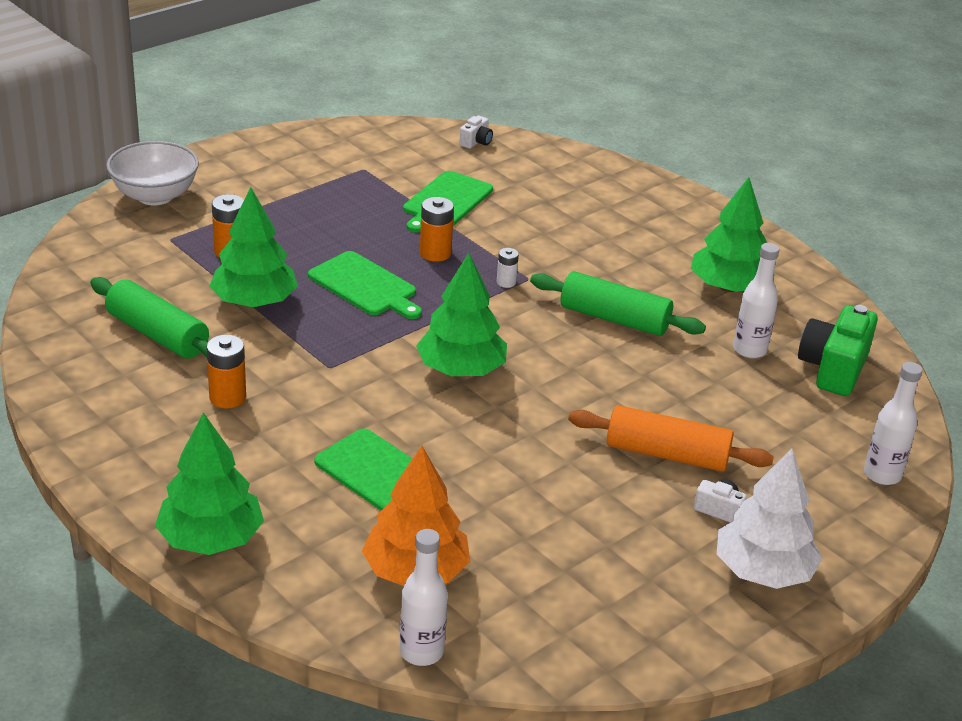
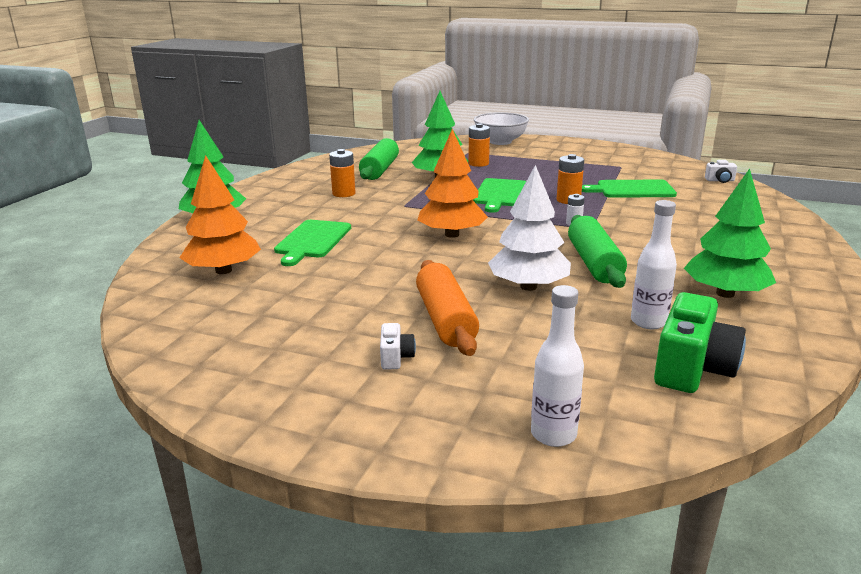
camera: 65 degrees right, 10 degrees down
white bottle [400,529,448,666] -> none
green tree [416,253,507,376] -> orange tree [418,129,488,238]
white tree [717,448,823,589] -> white tree moved to [488,165,571,291]
green camera [798,305,878,396] -> green camera turned 120 degrees clockwise [654,292,746,393]

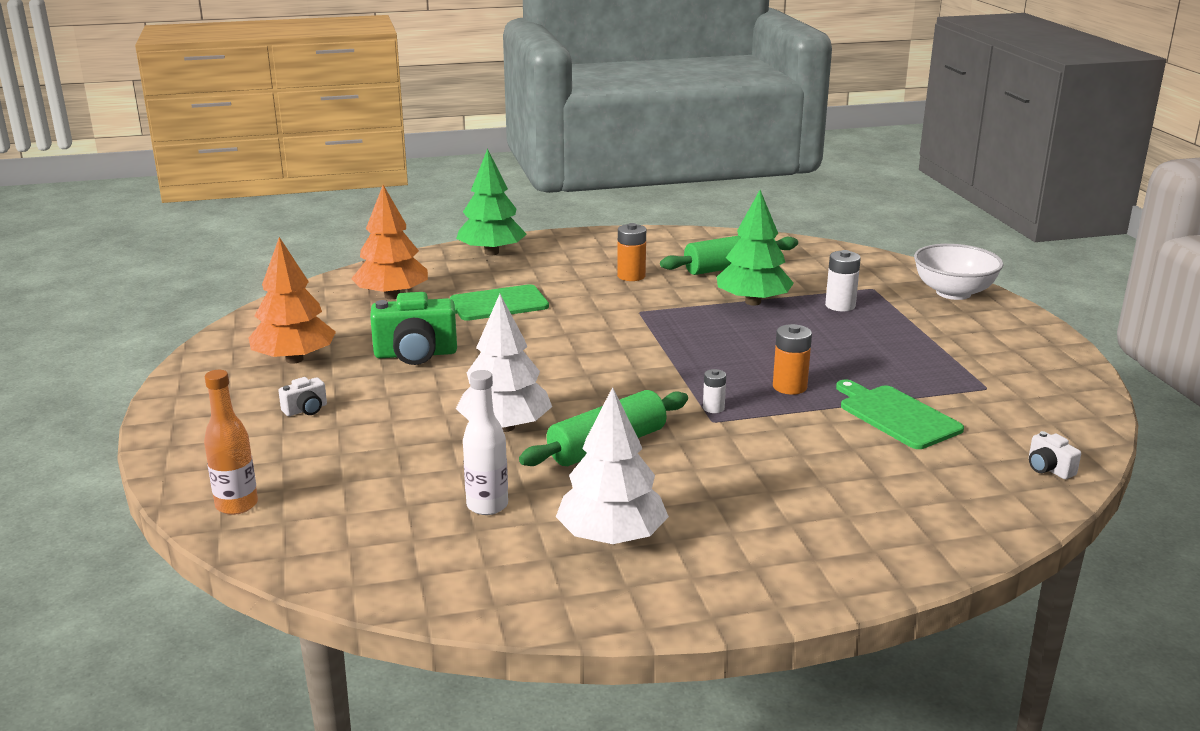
camera: 55 degrees right, 0 degrees up
orange rolling pin [416,260,479,356] -> none
orange tree [418,129,488,238] -> orange tree moved to [249,237,336,364]
orange battery [468,123,490,167] -> white battery [825,250,861,311]
green cutting board [473,178,526,213] -> none
white bottle [531,285,584,447] -> orange bottle [204,370,258,515]
green camera [654,292,746,393] -> green camera moved to [370,292,457,365]
green tree [684,169,776,298] -> white tree [556,387,669,544]

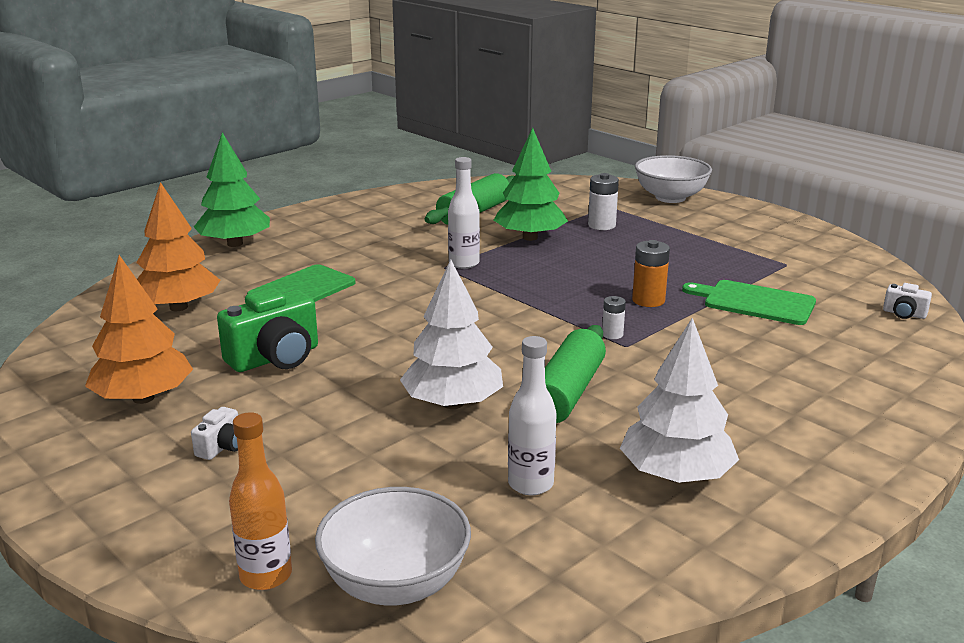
camera: 30 degrees left, 0 degrees up
orange battery [617,223,646,281] -> none
none -> white bowl [315,487,471,606]
none -> white bottle [448,157,480,269]

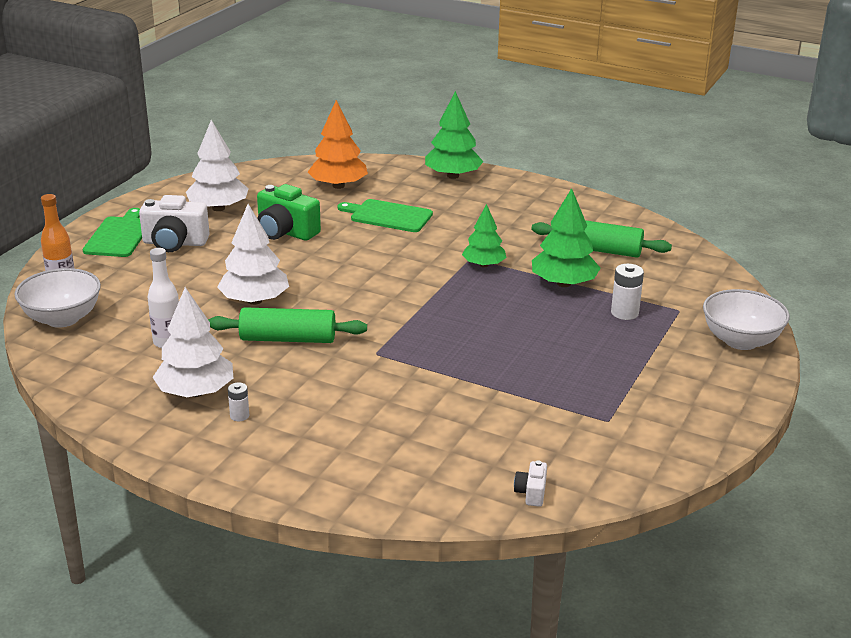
camera: 70 degrees right, 5 degrees up
orange tree [85,255,193,404] -> white tree [186,120,249,211]
white camera [191,407,238,460] -> white camera [139,195,210,252], size x2.07
white bottle [448,157,480,269] -> green tree [462,204,507,267]
white battery [602,296,626,339] -> white battery moved to [228,382,249,421]
orange battery [632,240,670,307] -> none
green cutting board [682,280,816,325] -> green cutting board moved to [83,208,142,257]

